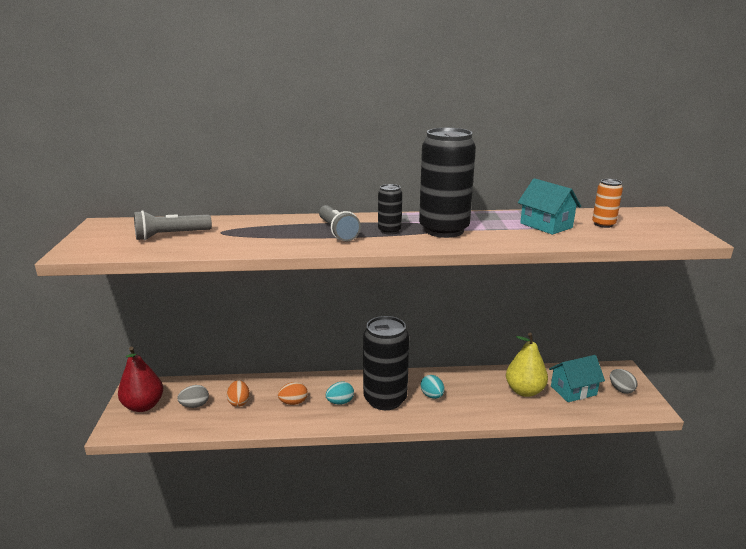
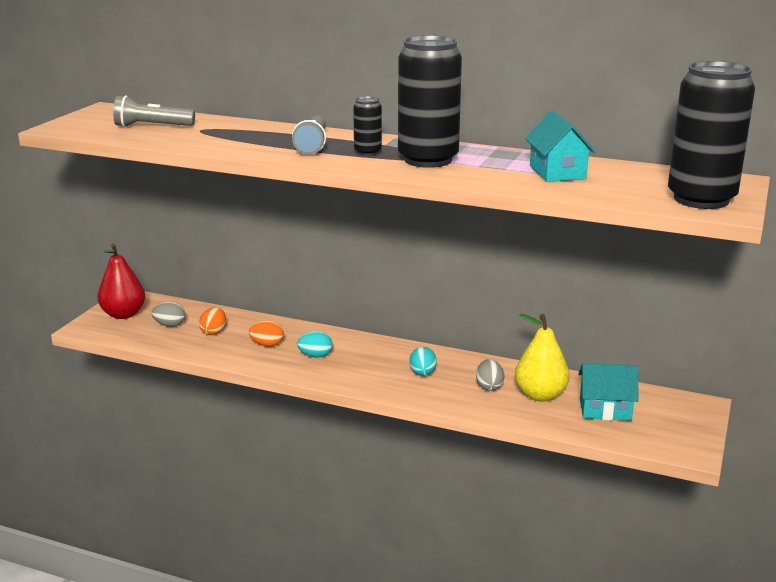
camera: 25 degrees right, 0 degrees up
black can [363,316,409,410] -> black can moved to [668,61,755,209]
orange can [592,179,623,228] -> none
grey egg [610,369,637,394] -> grey egg moved to [476,359,505,391]

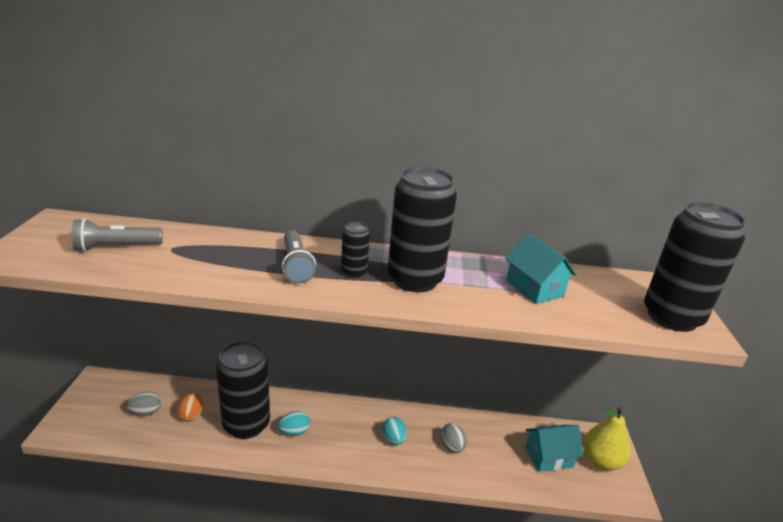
camera: 20 degrees left, 5 degrees up
red pear [97,244,145,319] -> none
orange egg [249,320,284,347] -> black can [216,341,270,439]
yellow pear [515,314,570,402] -> yellow pear moved to [583,406,631,471]

